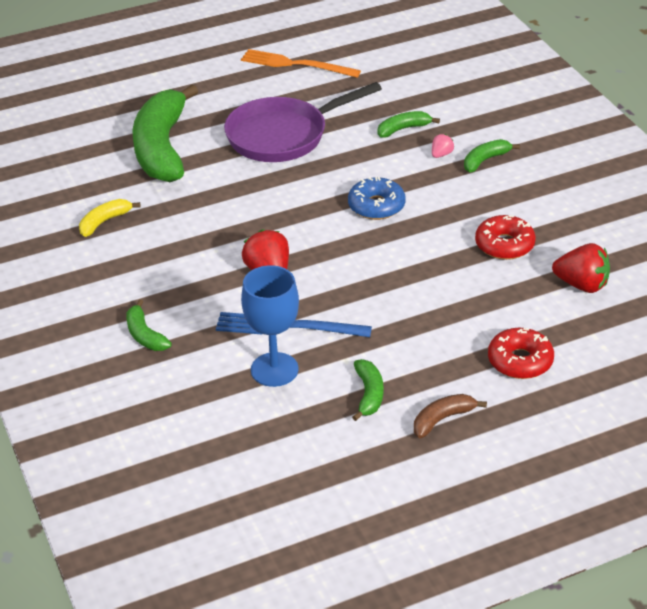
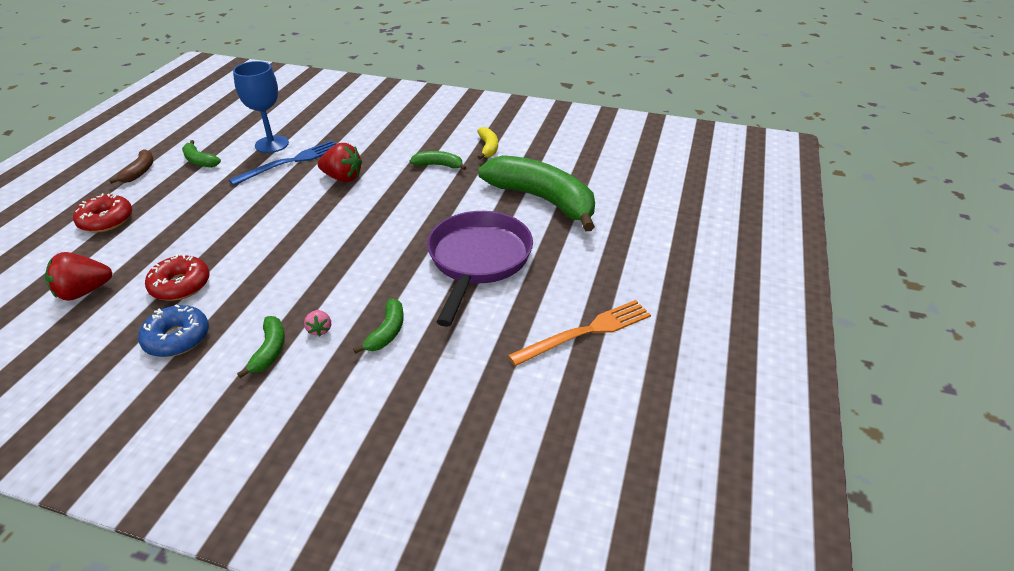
camera: 130 degrees right, 0 degrees up
green banana [126,299,172,351] -> green banana moved to [410,151,467,170]
blue donut [348,177,406,220] -> blue donut moved to [138,305,209,357]

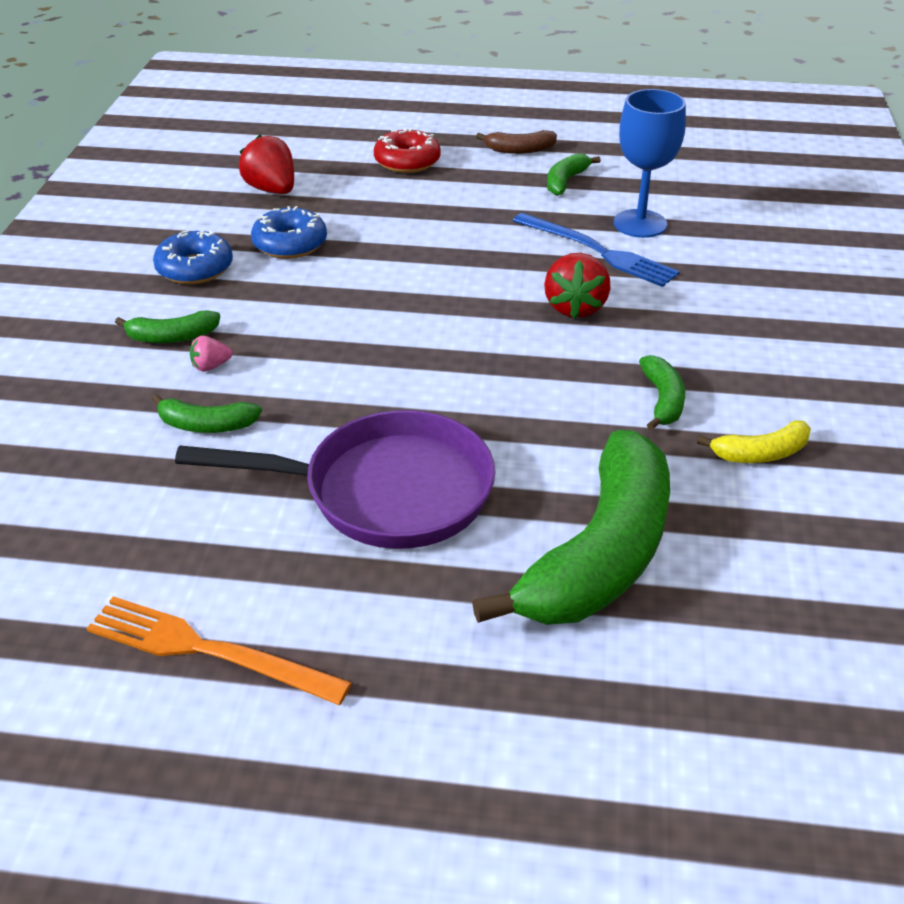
camera: 80 degrees right, 0 degrees up
red donut [145,254,210,301] -> blue donut [251,206,327,259]
orange fork [508,300,651,366] -> orange fork turned 150 degrees clockwise [86,596,352,705]

